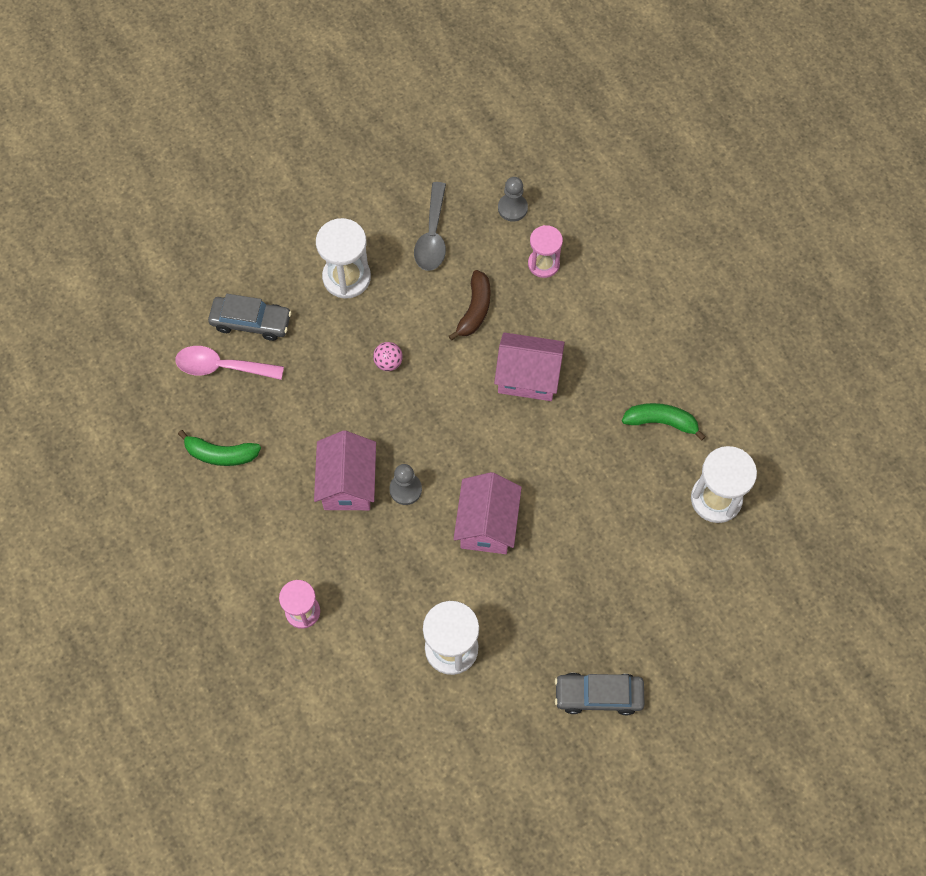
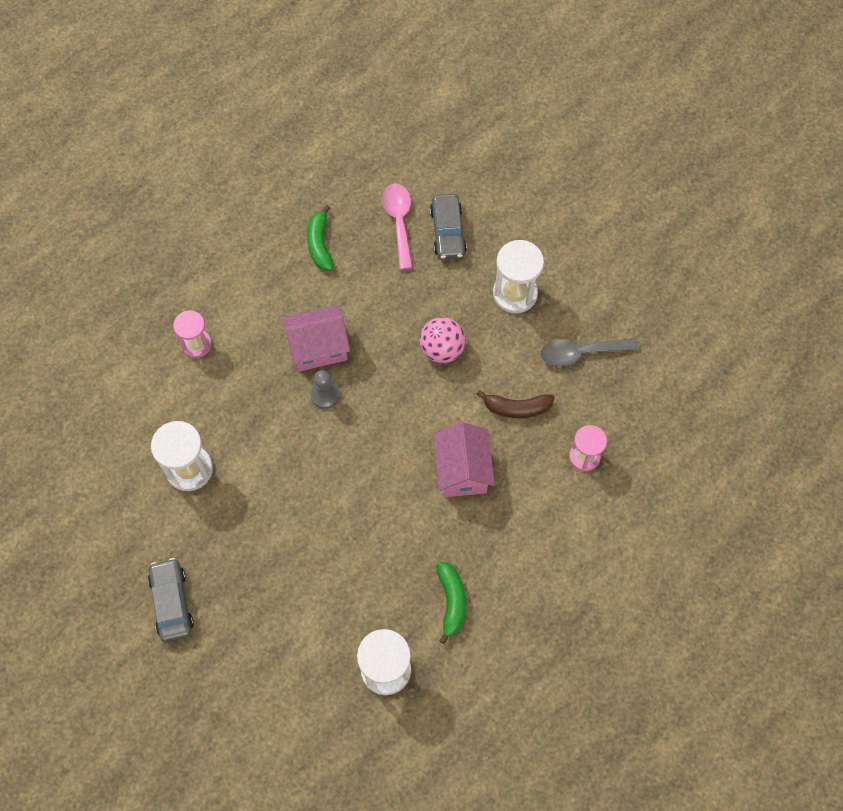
camera: 75 degrees right, 0 degrees up
pink ball [373,342,403,371] -> pink ball [419,317,466,363], size x1.69
pink house [454,472,522,554] -> none
grey pawn [498,177,528,221] -> none

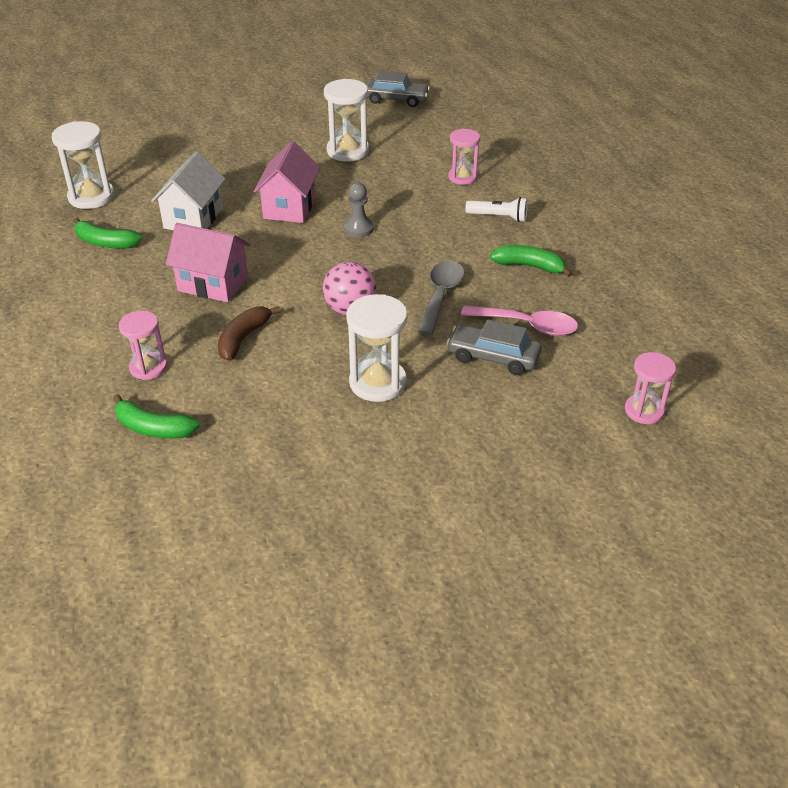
camera: 115 degrees right, 25 degrees down
grey car [148,558,194,642] -> grey car moved to [366,71,430,107]
pink house [283,305,350,371] -> pink house moved to [253,141,320,223]
grey spoon [540,338,639,367] -> grey spoon moved to [417,261,464,335]
none -> green banana [113,394,200,439]
none -> white house [151,151,225,230]
none -> white flashlight [465,197,528,222]
none -> pink hourglass [625,352,676,424]

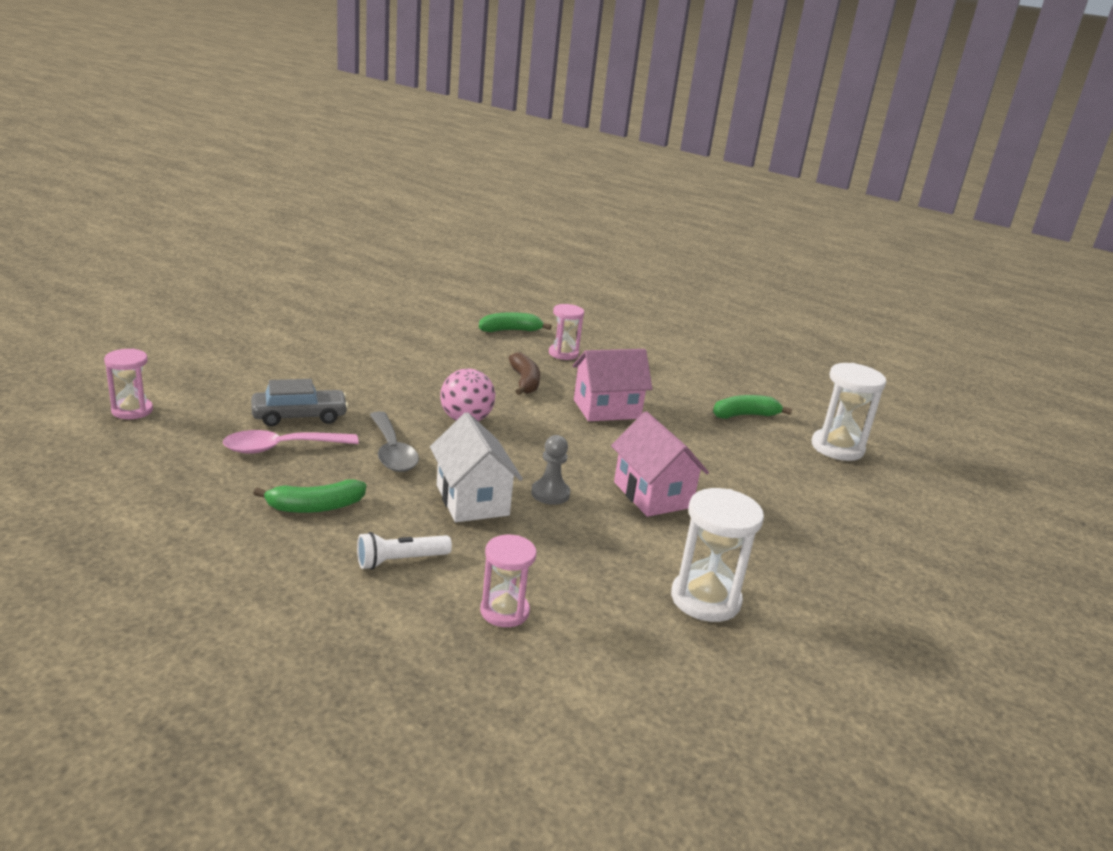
camera: 140 degrees right, 15 degrees down
white house [151,151,225,230] -> white house moved to [430,412,523,522]
white hourglass [346,294,408,402] -> none
grey car [366,71,430,107] -> none

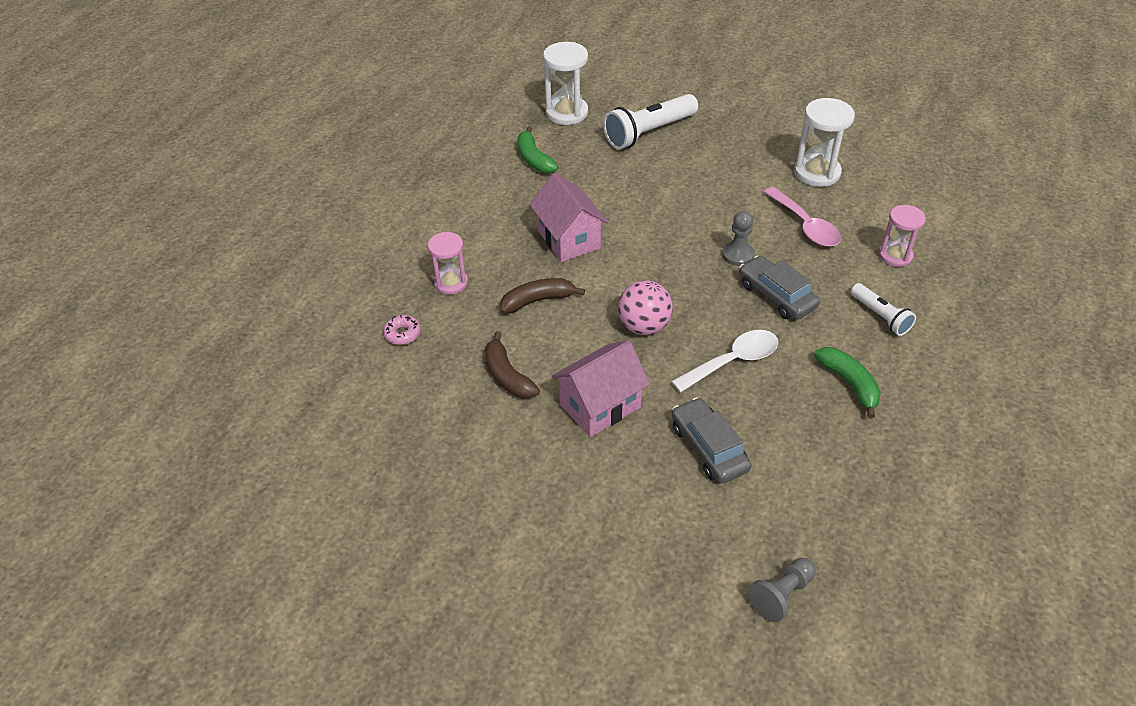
camera: 95 degrees left, 20 degrees up
pink hourglass [104,348,153,419] -> grey pawn [748,558,816,622]
pink spoon [222,430,359,454] -> pink spoon moved to [764,187,841,247]
grey spoon [370,411,419,472] -> white spoon [671,330,778,392]
white house [430,412,523,522] -> grey car [739,256,820,319]
green banana [479,312,552,332] -> pink donut [383,315,421,345]
pink house [611,411,709,517] -> pink house moved to [551,340,650,437]
none -> brown banana [485,331,540,399]
none -> white flashlight [603,94,698,149]

